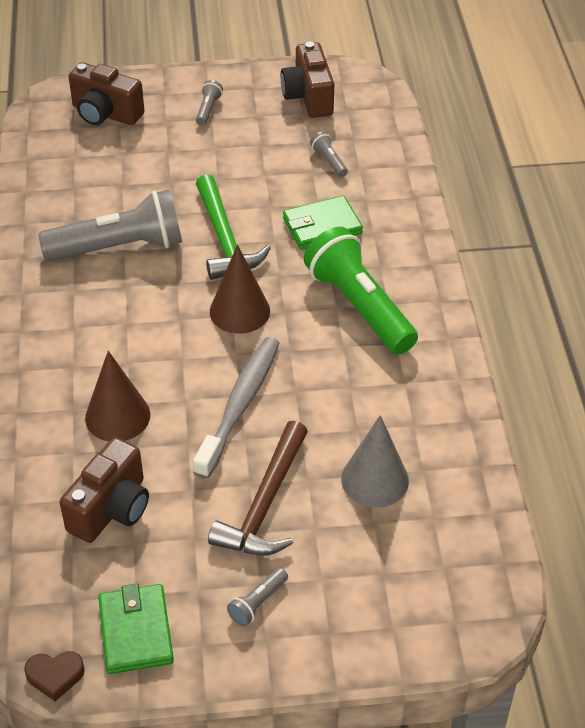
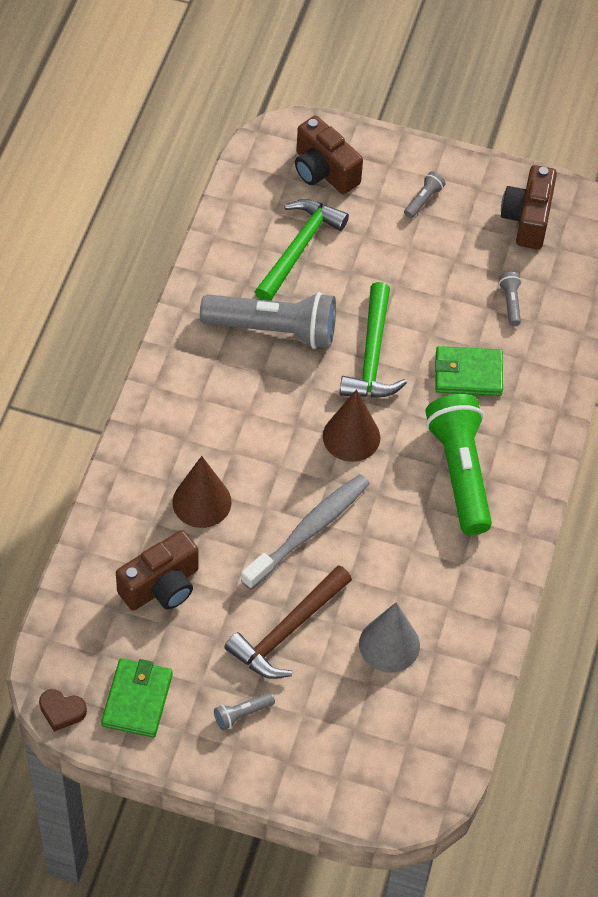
camera: 20 degrees right, 10 degrees up
none -> green hammer [255,199,349,301]

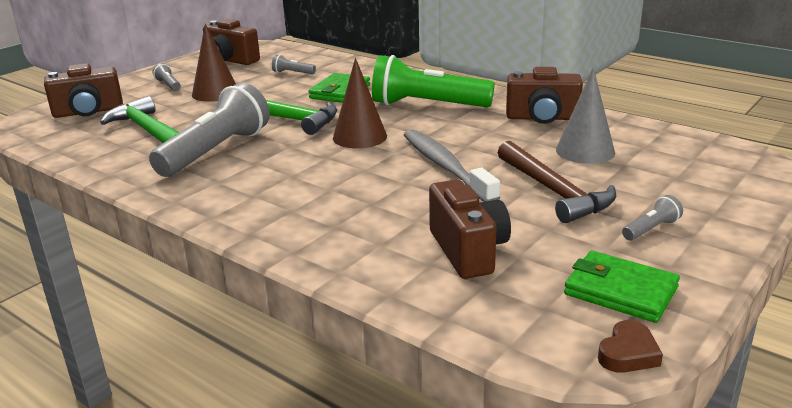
camera: 65 degrees left, 30 degrees down
brown cone [172,456,232,528] -> brown cone moved to [192,24,236,102]
grey flashlight [214,692,275,730] -> grey flashlight turned 120 degrees counterclockwise [622,195,683,240]
none -> brown camera [506,67,583,124]

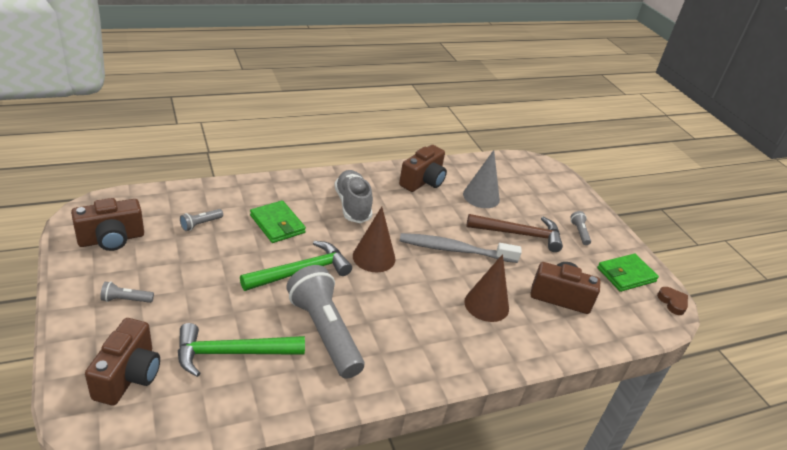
camera: 65 degrees left, 10 degrees up
brown cone [192,24,236,102] -> brown cone moved to [464,254,509,322]
green flashlight [372,55,495,107] -> grey shoe [334,170,373,223]

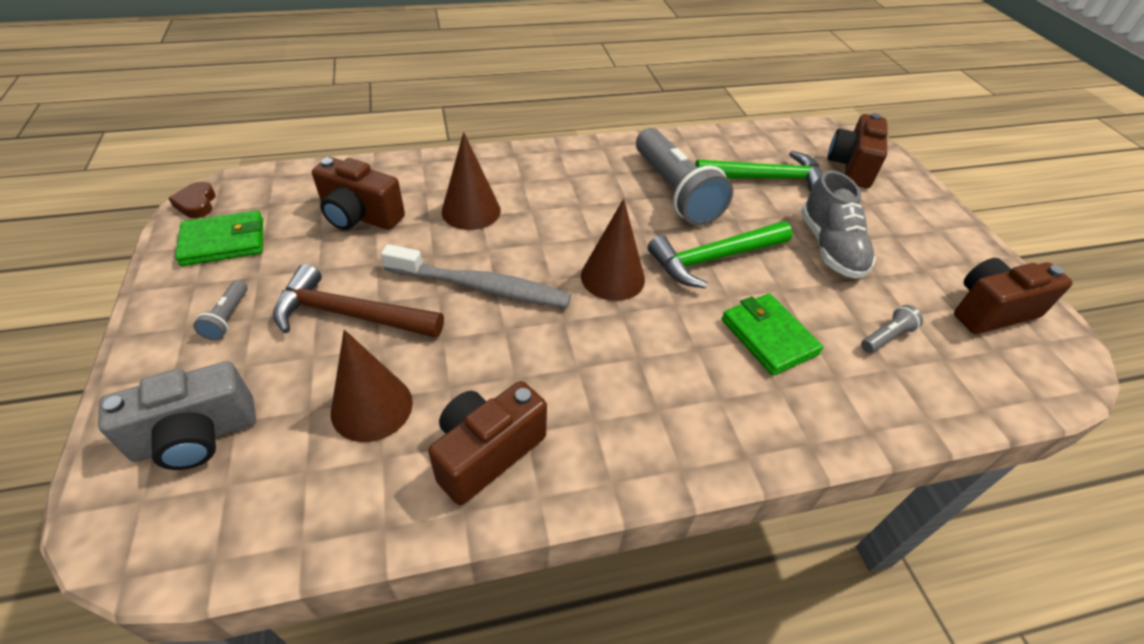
camera: 170 degrees left, 10 degrees up
grey flashlight [100,281,154,303] -> none
grey shoe [334,170,373,223] -> grey shoe moved to [801,170,876,279]
grey cone [463,150,500,208] -> brown cone [331,329,413,442]
none -> grey camera [98,361,256,470]

